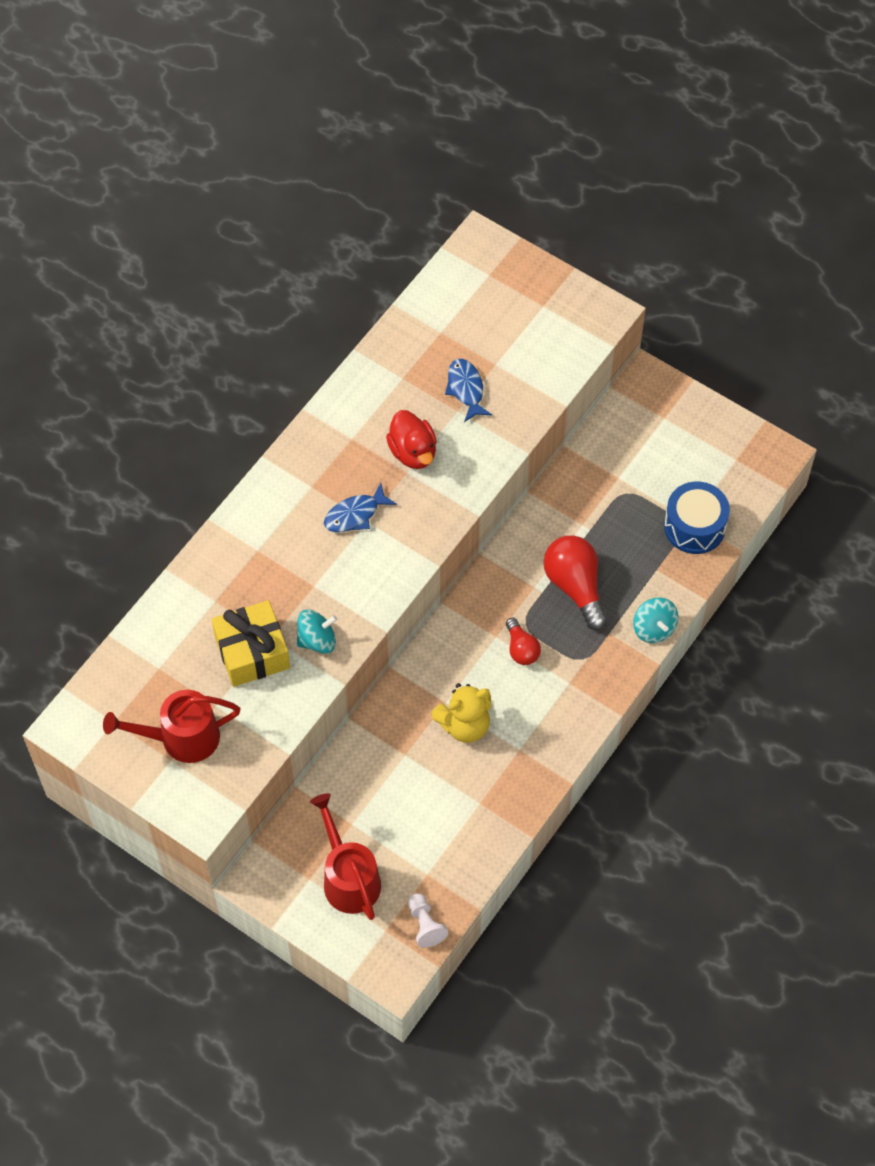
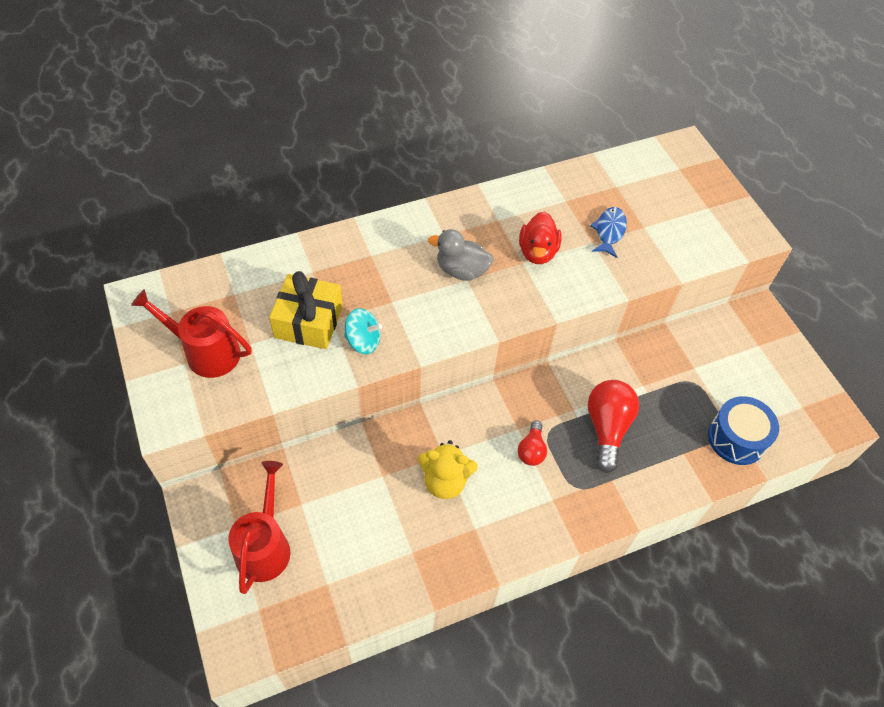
camera: 30 degrees right, 5 degrees down
blue fish [324,483,397,532] -> grey duck [428,229,493,281]
white pawn [408,893,448,948] -> none
turquoise spinning top [633,597,678,643] -> none

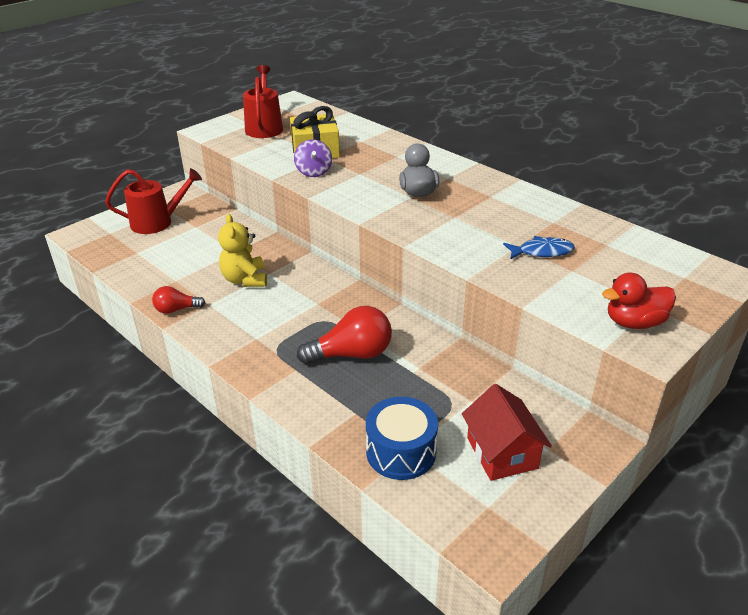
camera: 70 degrees right, 20 degrees down
turquoise spinning top [344,308,382,354] -> purple spinning top [294,139,332,177]
red light bulb [518,420,547,466] -> red light bulb moved to [152,286,205,314]
red duck [519,212,562,264] -> red duck moved to [602,273,676,329]
none -> red house [462,384,552,481]

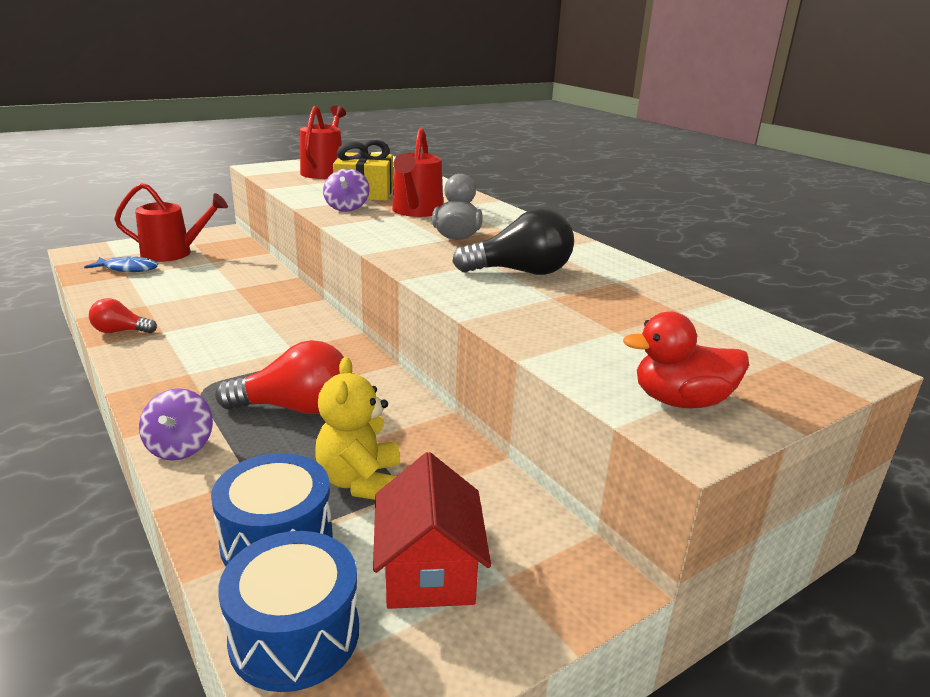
camera: 10 degrees right, 10 degrees down
yellow teddy bear [218,214,267,287] -> yellow teddy bear moved to [315,357,400,500]
blue fish [503,236,575,260] -> blue fish moved to [84,256,158,272]
none -> purple spinning top [139,388,213,460]
none -> blue drum [218,531,359,692]
none -> red watering can [392,128,443,217]
none -> black light bulb [452,208,574,275]

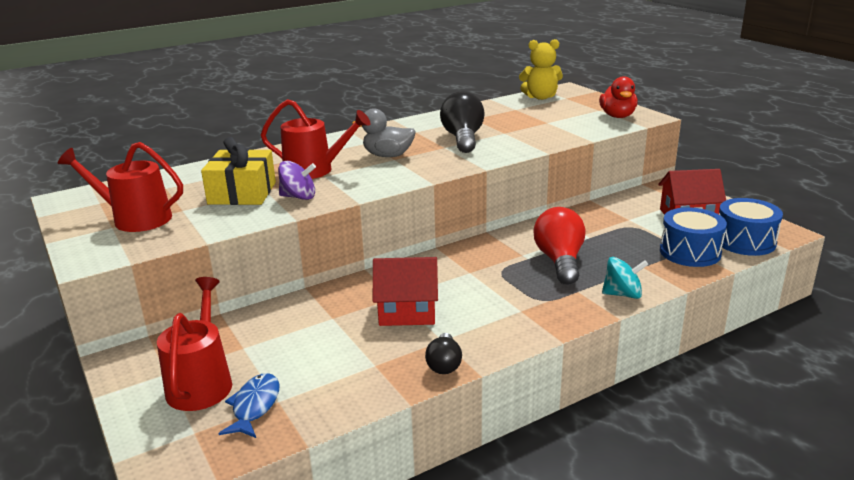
camera: 85 degrees left, 0 degrees up
red light bulb [89,298,157,333] -> black light bulb [425,333,462,374]
purple spinning top [139,388,213,460] -> turquoise spinning top [602,257,648,299]
yellow teddy bear [315,357,400,500] -> yellow teddy bear moved to [519,39,563,100]
none -> red house [373,257,438,326]

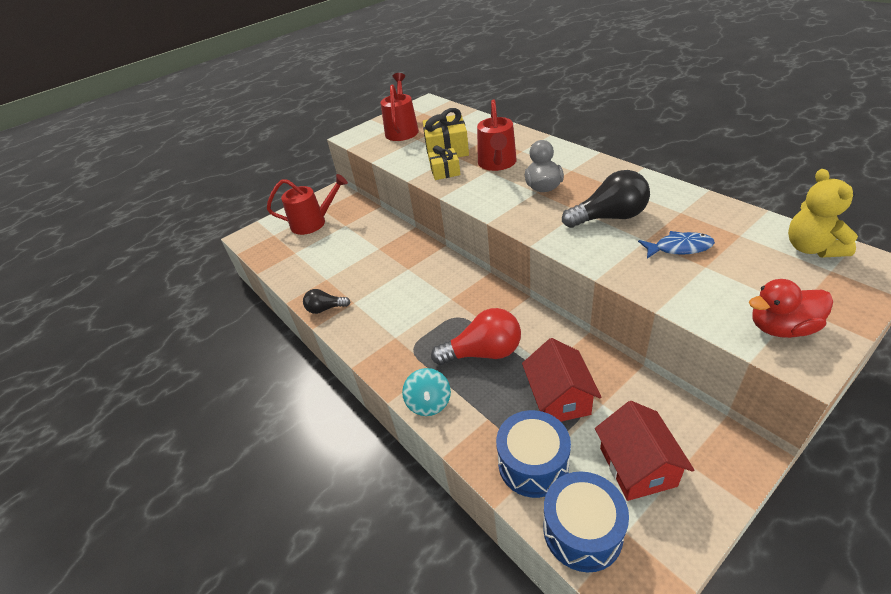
camera: 85 degrees right, 15 degrees up
blue fish [219,373,280,438] -> blue fish moved to [638,231,715,258]
purple spinning top [278,161,316,200] -> yellow gift [428,146,460,180]
red house [373,257,438,326] -> red house moved to [522,338,602,422]

